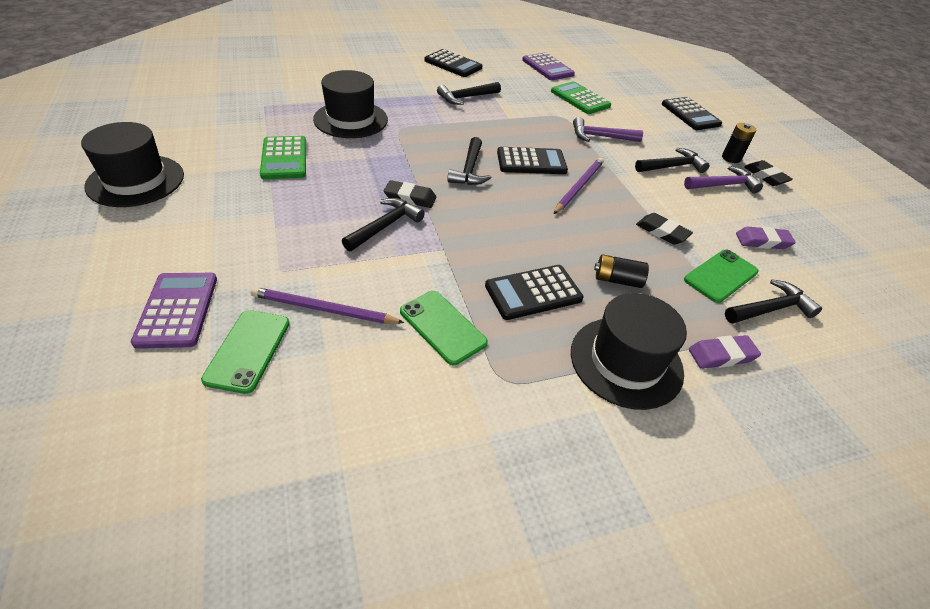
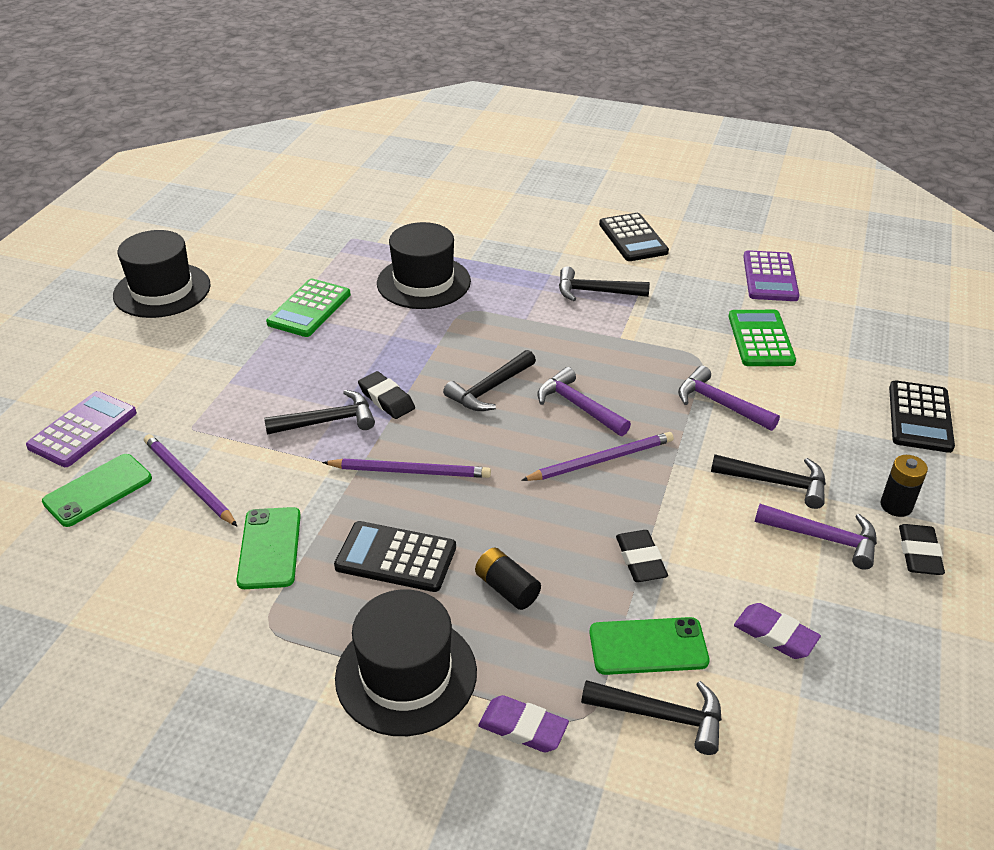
camera: 40 degrees right, 5 degrees down
black calculator [497,147,568,174] -> purple hammer [537,367,631,436]
none -> purple pencil [322,459,491,478]

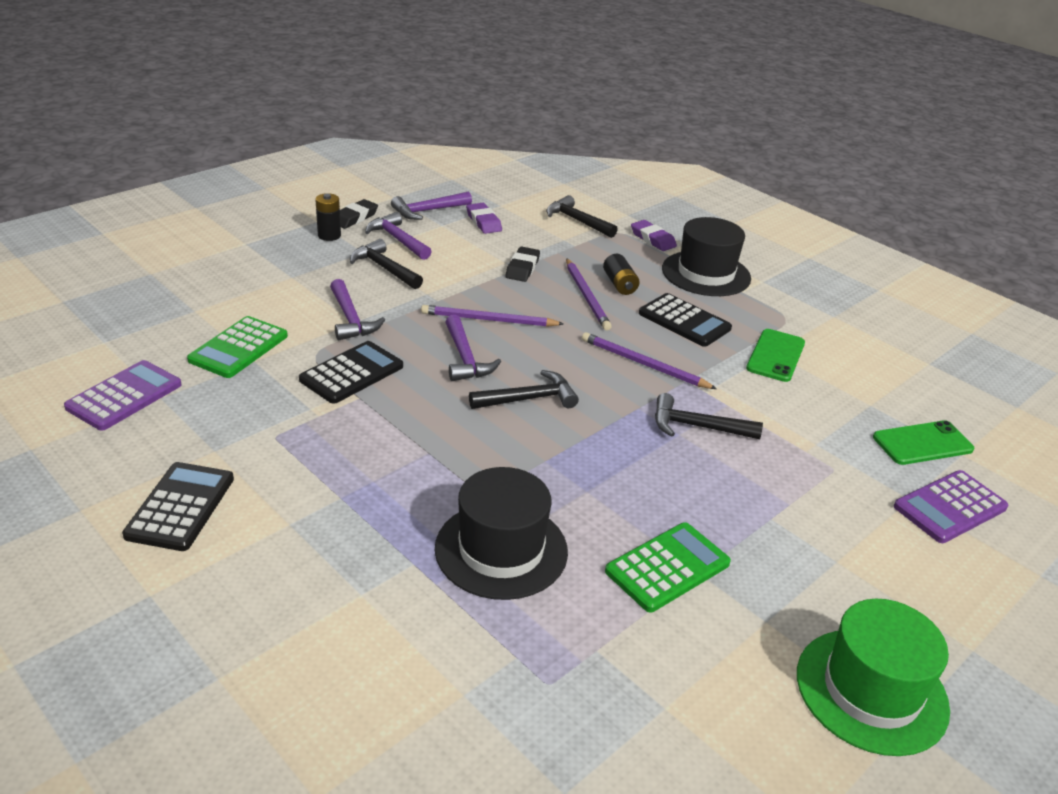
camera: 155 degrees left, 5 degrees down
black hat [113,230,211,318] -> green hat [797,599,950,756]
purple pencil [144,434,237,526] -> purple pencil moved to [566,258,612,331]
black eraser [358,371,415,419] -> none
black hammer [559,266,650,301] -> none
green phone [589,617,709,675] -> none
black calculator [889,380,955,453] -> black calculator moved to [299,341,403,404]
none -> purple hammer [391,191,472,220]

